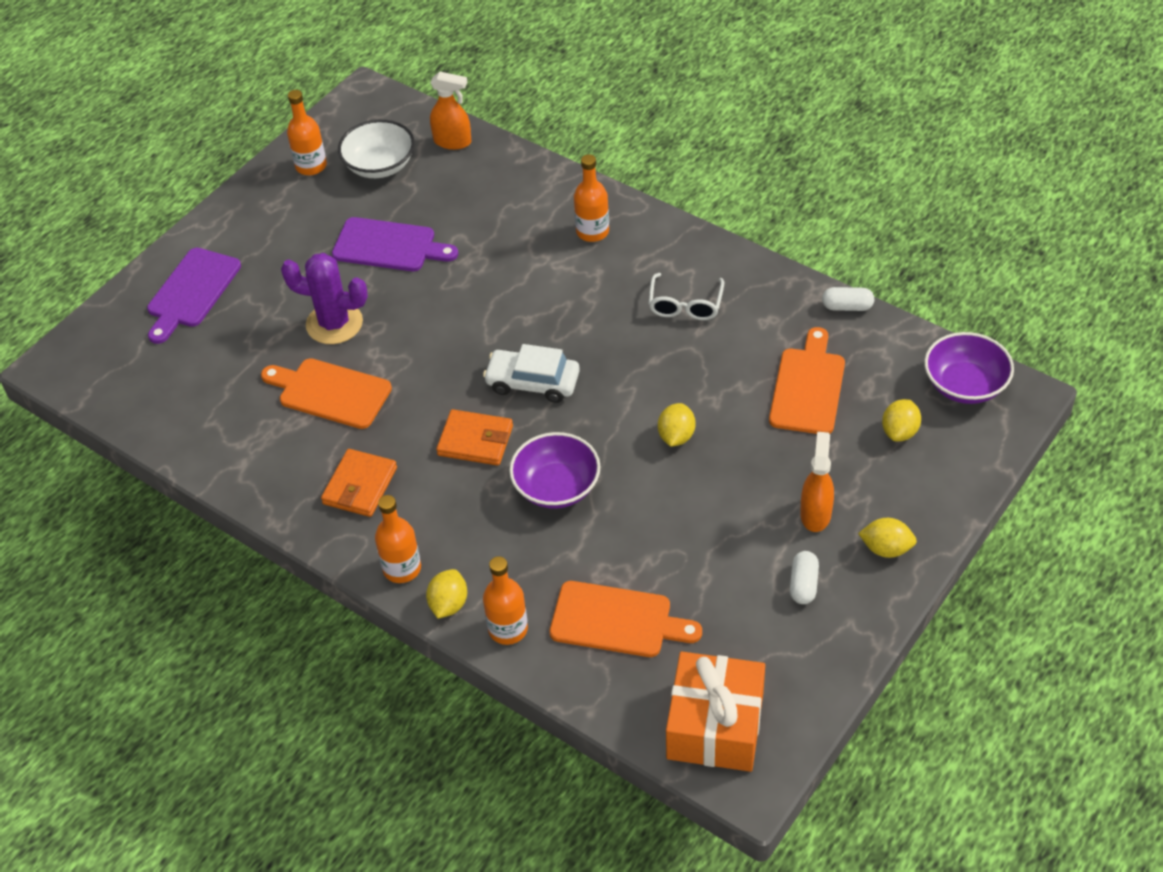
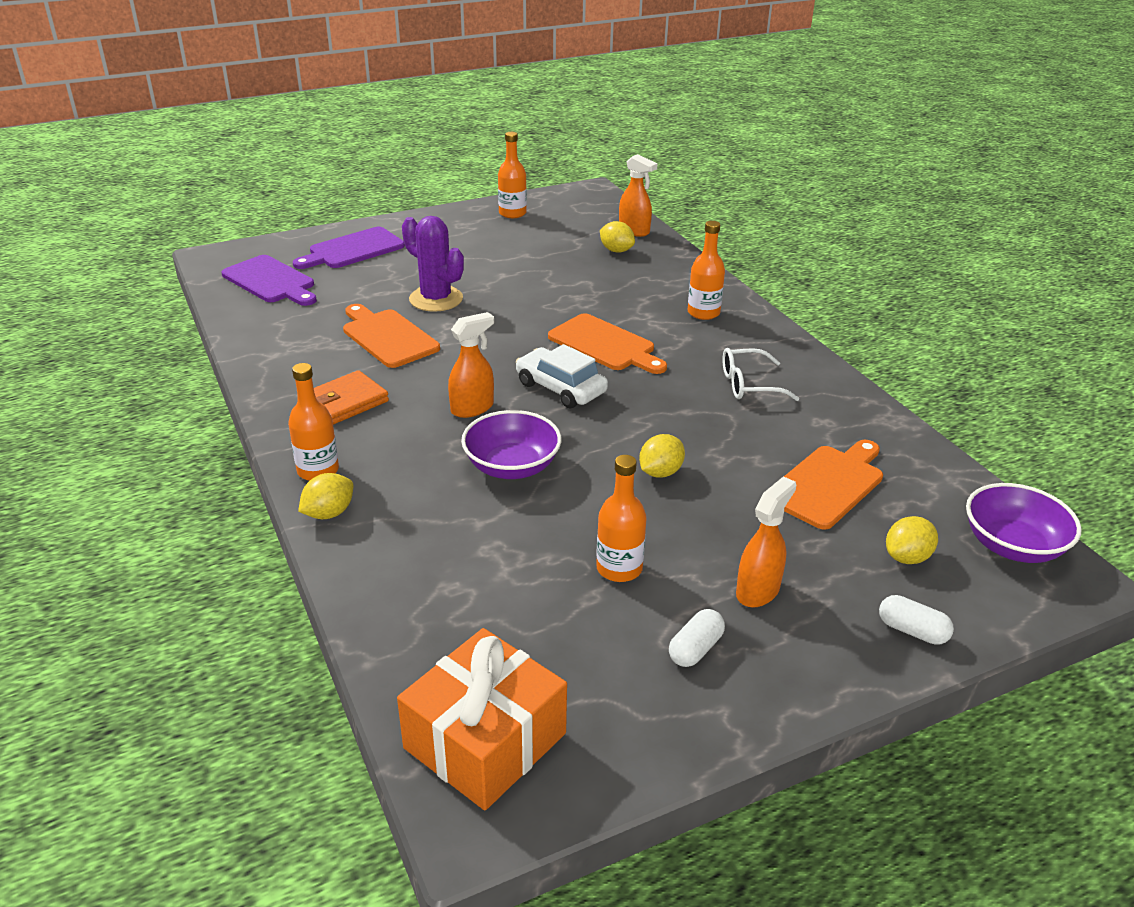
camera: 25 degrees right, 15 degrees down
purple cutting board [332,217,458,271] -> purple cutting board moved to [221,255,317,306]
white bowl [338,120,415,178] -> none
orange wallet [436,409,513,466] -> orange spray bottle [448,312,494,418]
orange bottle [483,556,528,645] -> orange bottle moved to [596,455,647,582]
orange cutting board [549,581,702,657] -> orange cutting board moved to [548,313,667,374]
white glasses [649,273,724,320] -> white glasses turned 45 degrees clockwise [722,348,799,401]
white capsule [822,287,875,311] -> white capsule moved to [879,595,954,645]
yellow lemon [858,518,917,558] -> yellow lemon moved to [600,221,635,253]

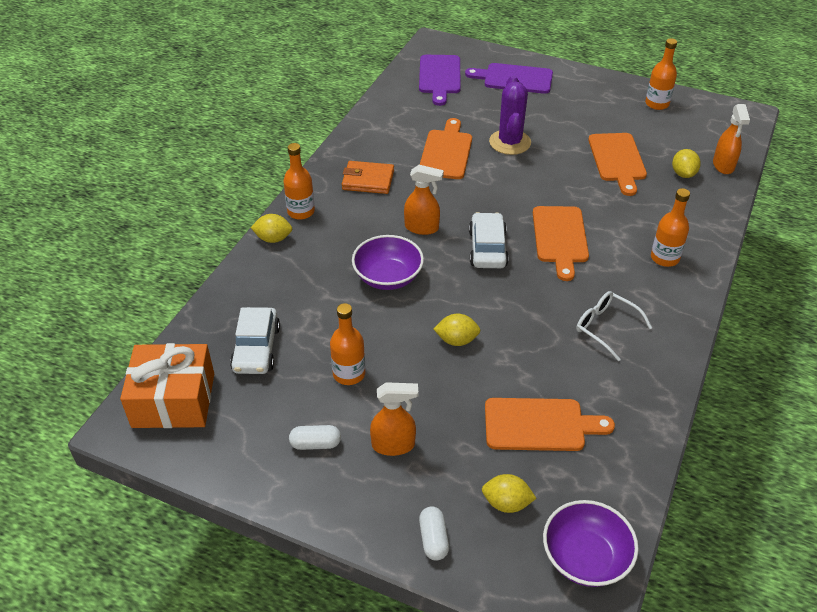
camera: 50 degrees right, 10 degrees up
none -> white car [230,307,280,374]
none -> orange cutting board [588,133,647,196]

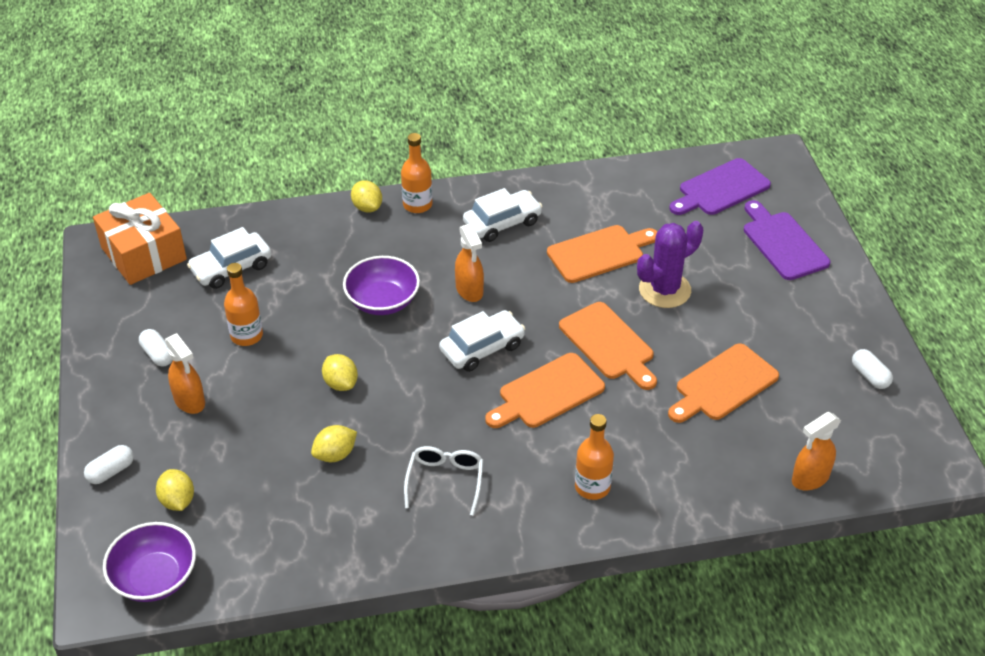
camera: 55 degrees right, 0 degrees up
orange wallet [342,161,394,194] -> white car [463,188,543,242]
orange cutting board [485,398,615,451] -> orange cutting board moved to [559,302,657,390]
orange bottle [645,38,677,110] -> white capsule [852,349,893,389]
yellow lemon [672,149,701,178] -> yellow lemon moved to [311,425,357,462]

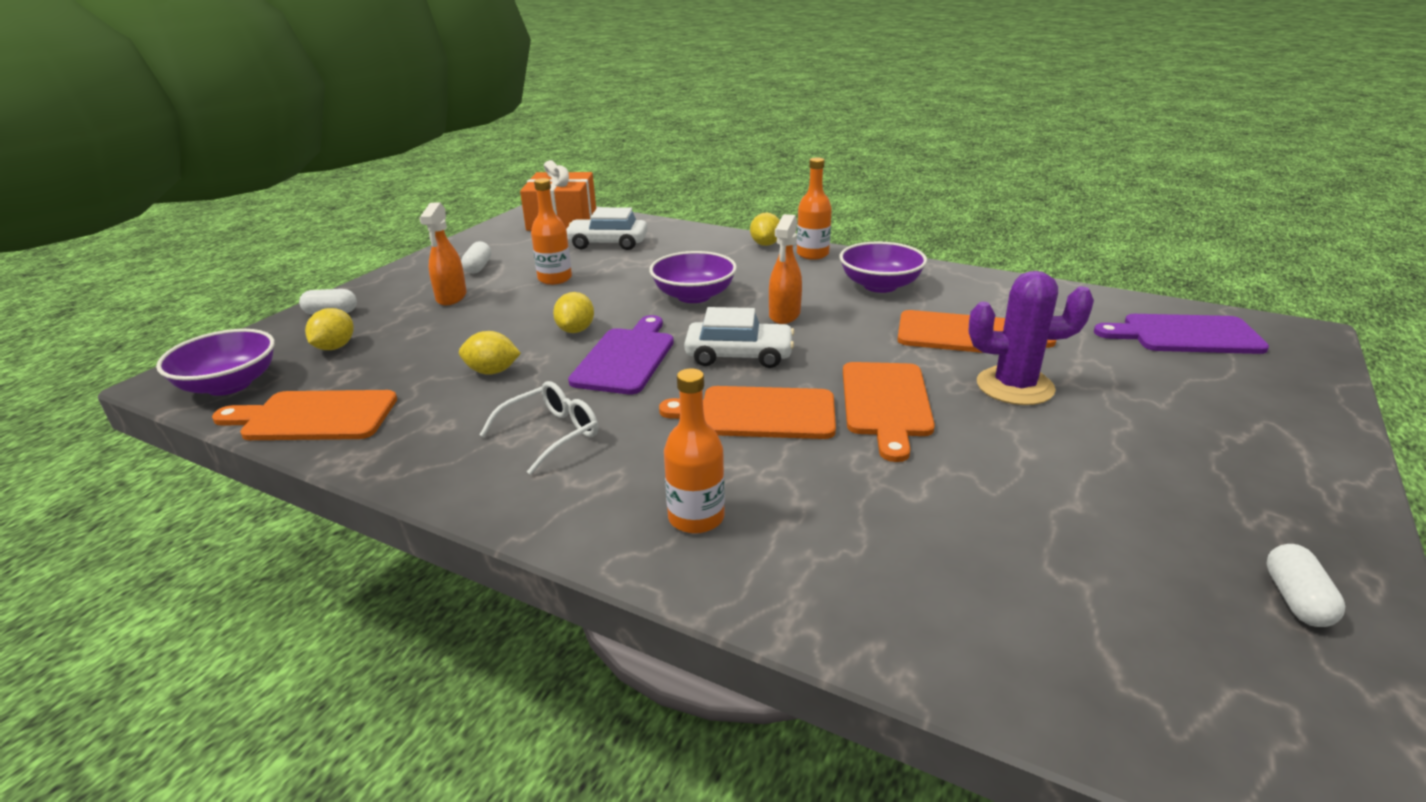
camera: 40 degrees right, 15 degrees down
white car [463,188,543,242] -> purple bowl [839,241,927,293]
orange cutting board [668,343,779,423] -> orange cutting board moved to [212,390,397,440]
purple cutting board [744,200,830,280] -> purple cutting board moved to [568,315,674,394]
orange spray bottle [792,412,841,490] -> none

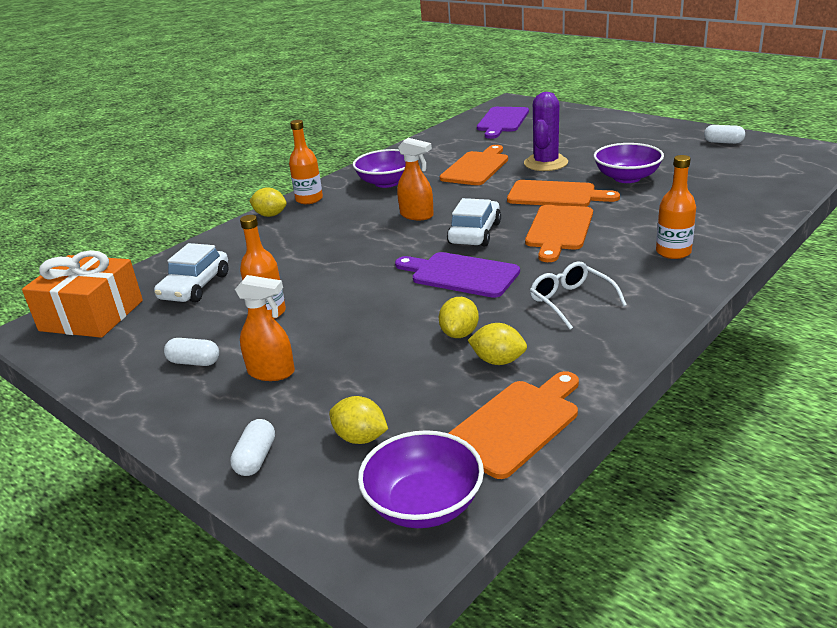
camera: 75 degrees left, 0 degrees up
orange cutting board [212,390,397,440] -> orange cutting board turned 150 degrees counterclockwise [449,371,579,479]
yellow lemon [553,292,594,333] -> yellow lemon moved to [468,323,527,365]
purple bowl [649,251,737,303] -> purple bowl moved to [594,143,664,183]

